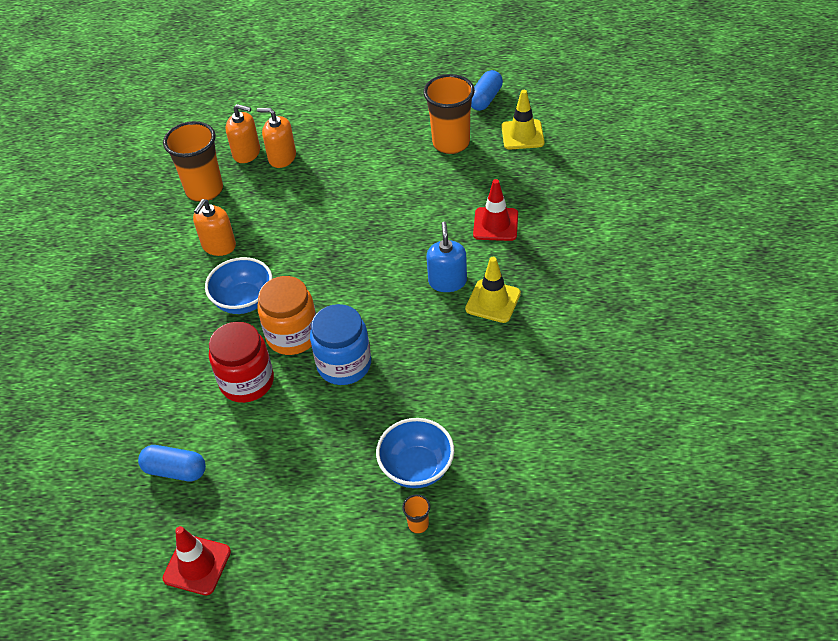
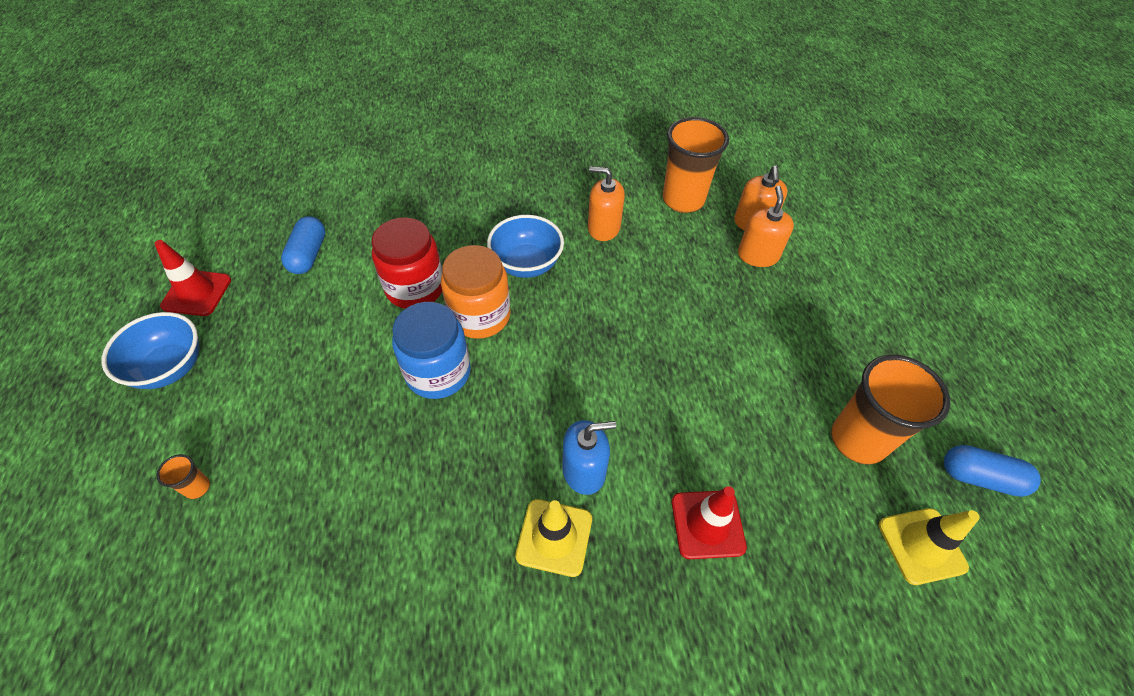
camera: 75 degrees right, 5 degrees up
blue bowl [376,418,454,488] -> blue bowl moved to [101,312,199,389]

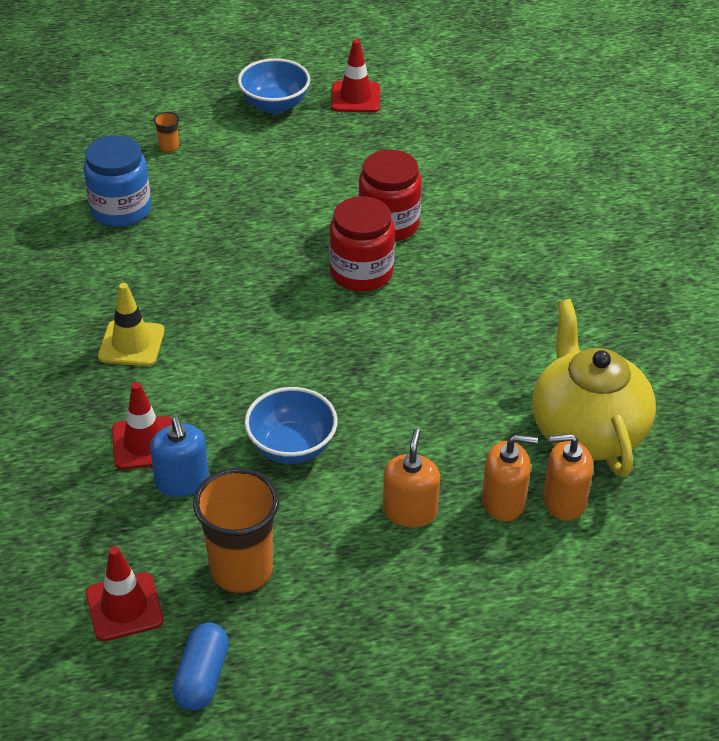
camera: 85 degrees right, 10 degrees down
blue capsule [281,216,325,274] -> none
blue jar [392,302,471,399] -> blue jar moved to [84,135,151,227]
orange jar [441,245,511,339] -> red jar [329,196,395,292]
blue bowl [487,215,564,278] -> blue bowl moved to [244,387,338,464]
blue soap dispenser [562,420,616,495] -> blue soap dispenser moved to [150,417,209,497]
orange soap dispenser [588,166,625,241] -> orange soap dispenser moved to [383,429,440,528]
orange cup [662,117,729,213] -> yellow teapot [532,299,656,477]
yellow traffic cone [879,508,980,585] -> red traffic cone [86,546,164,641]

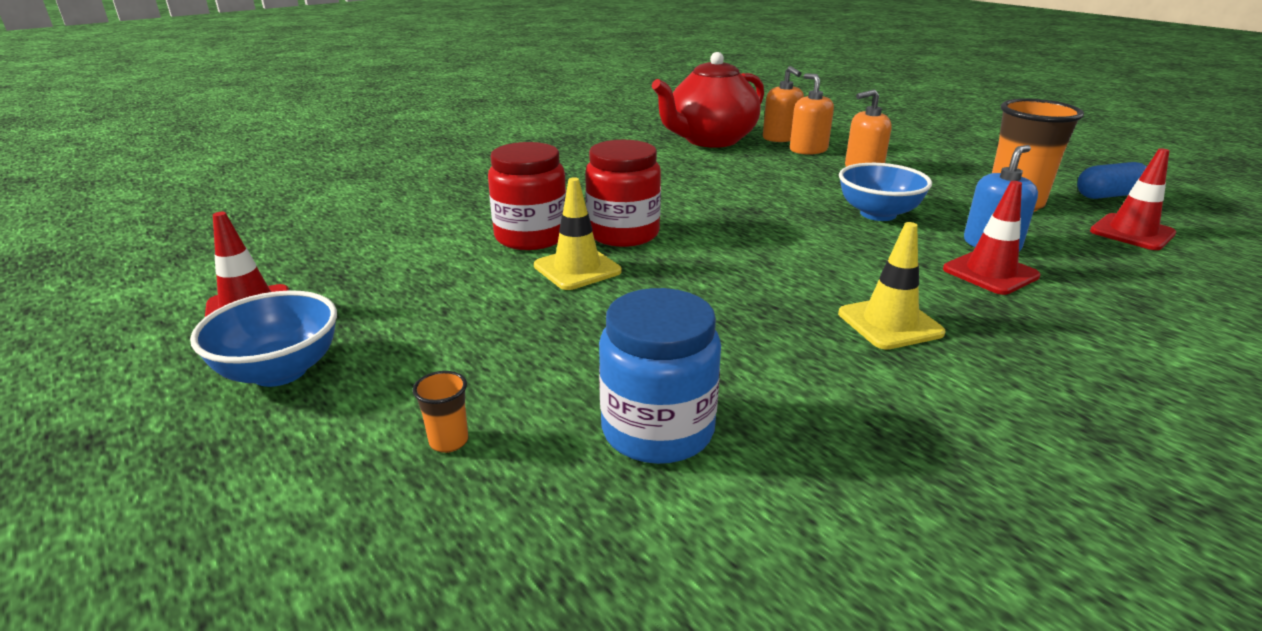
camera: 115 degrees left, 15 degrees down
yellow teapot [532,299,656,477] -> red teapot [652,52,764,148]
none -> yellow traffic cone [534,177,622,290]

